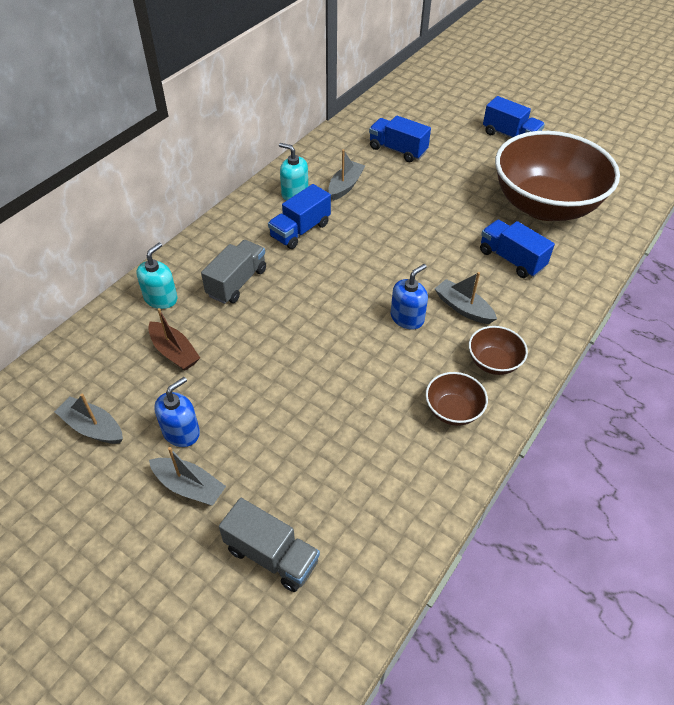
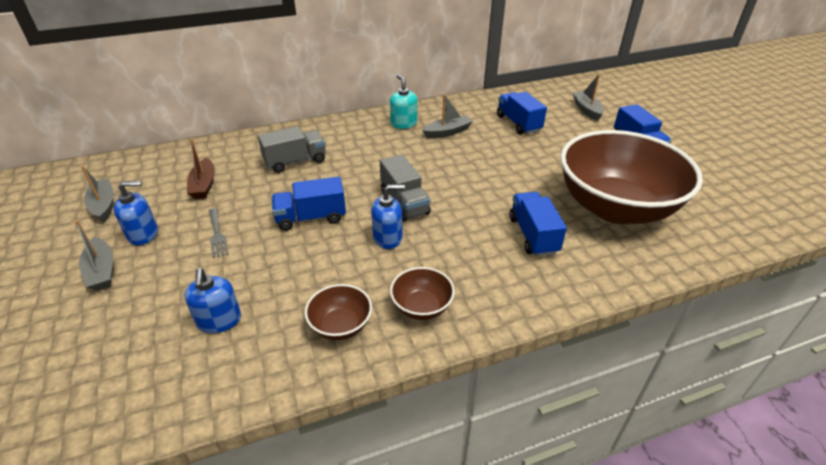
camera: 35 degrees right, 10 degrees down
turquoise soap dispenser [137,243,177,309] -> none
grey truck [219,498,320,592] -> grey truck moved to [380,154,430,221]
blue truck [268,184,331,249] -> blue truck moved to [272,177,346,231]
grey boat [435,272,497,324] -> grey boat moved to [573,74,604,121]
none -> blue soap dispenser [184,268,241,333]
none -> grey fork [209,208,229,258]

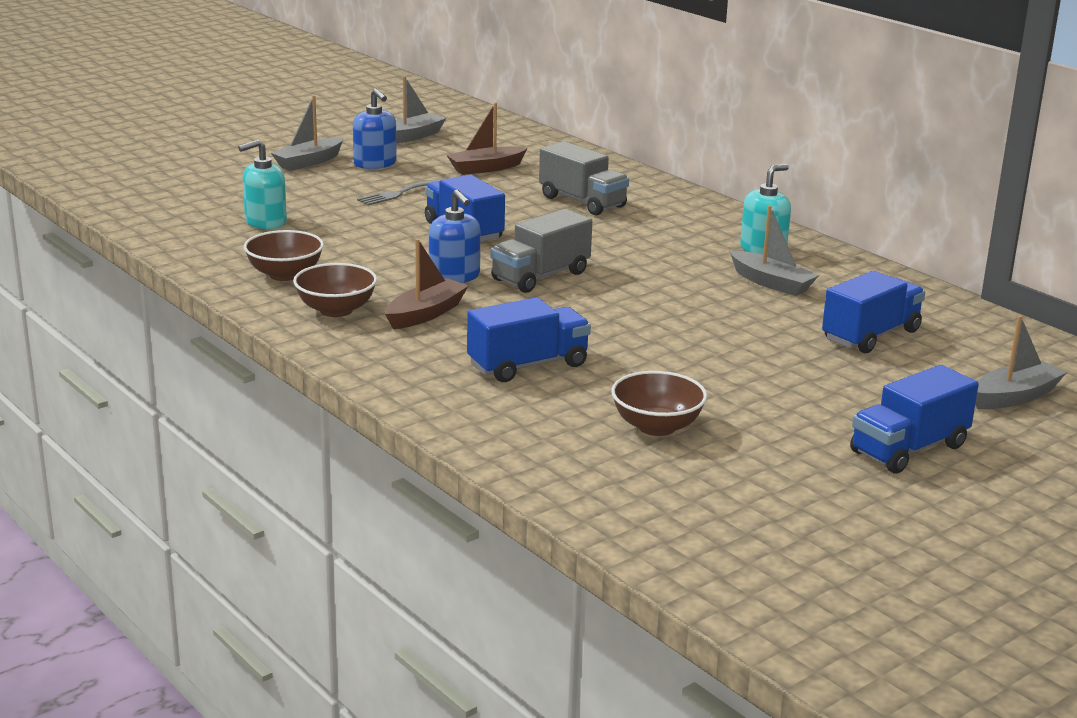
camera: 70 degrees right, 15 degrees down
blue soap dispenser [184,268,241,333] -> turquoise soap dispenser [238,139,287,229]
brown bowl [560,130,703,224] -> brown bowl [611,371,707,436], size x0.40
none -> brown boat [385,239,468,329]

